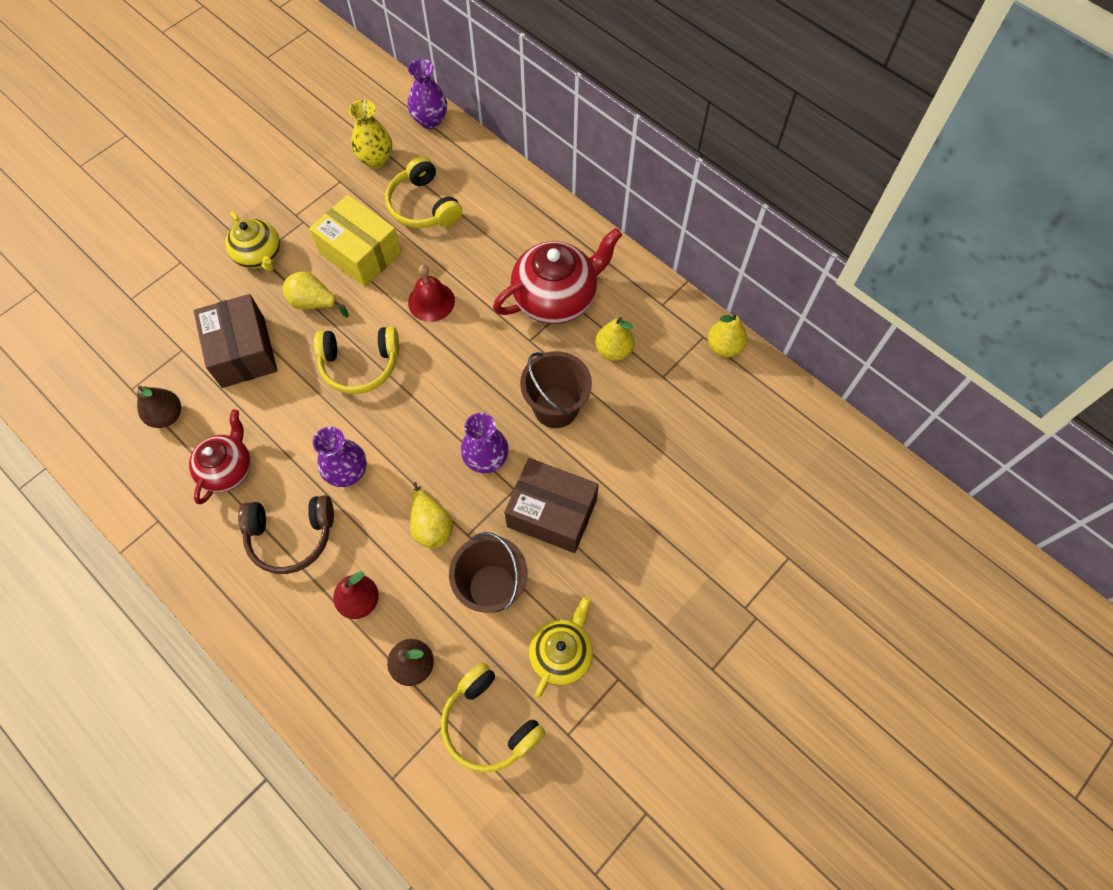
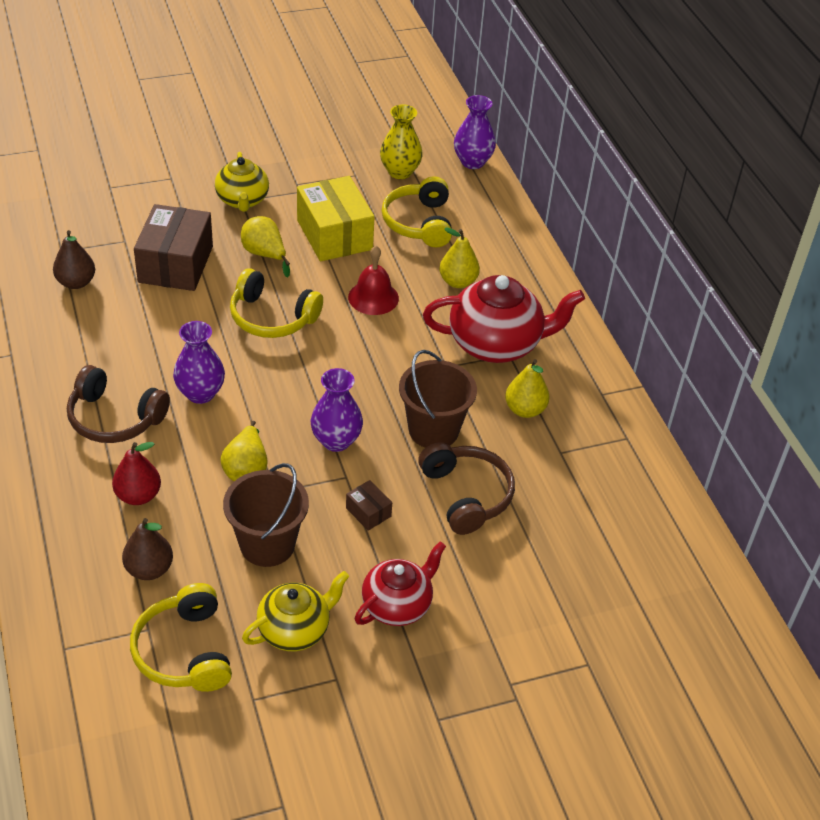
camera: 25 degrees right, 20 degrees down
red teapot [189,410,251,504] -> red teapot moved to [355,541,446,626]
brown box [504,458,599,553] -> brown box [346,480,392,531], size x0.44
yellow pear [708,313,747,357] -> yellow pear moved to [439,227,480,288]
none -> brown headphones [418,442,515,535]

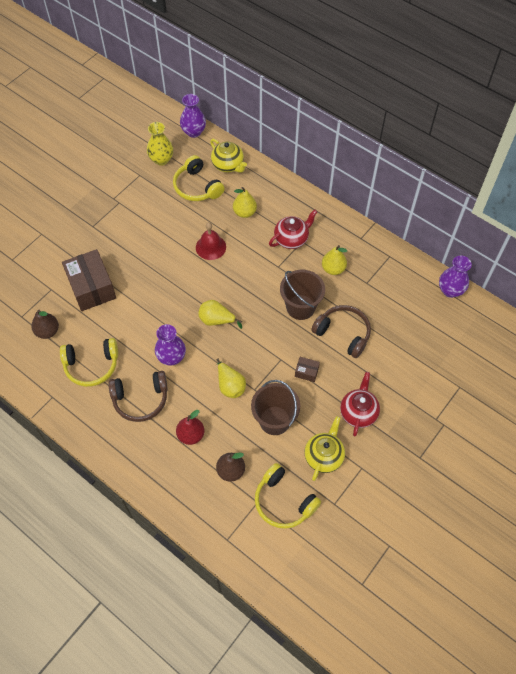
camera: 30 degrees left, 15 degrees up
yellow teapot [215,152,269,212] -> yellow teapot moved to [210,139,247,173]
yellow headphones [230,268,323,338] -> yellow headphones moved to [60,338,118,387]
yellow pear [241,216,290,277] -> yellow pear moved to [198,300,242,329]
yellow box [297,176,374,261] -> none
purple vase [311,368,363,452] -> purple vase moved to [439,256,472,298]
red teapot [423,275,585,363] -> red teapot [269,209,317,249], size x0.63

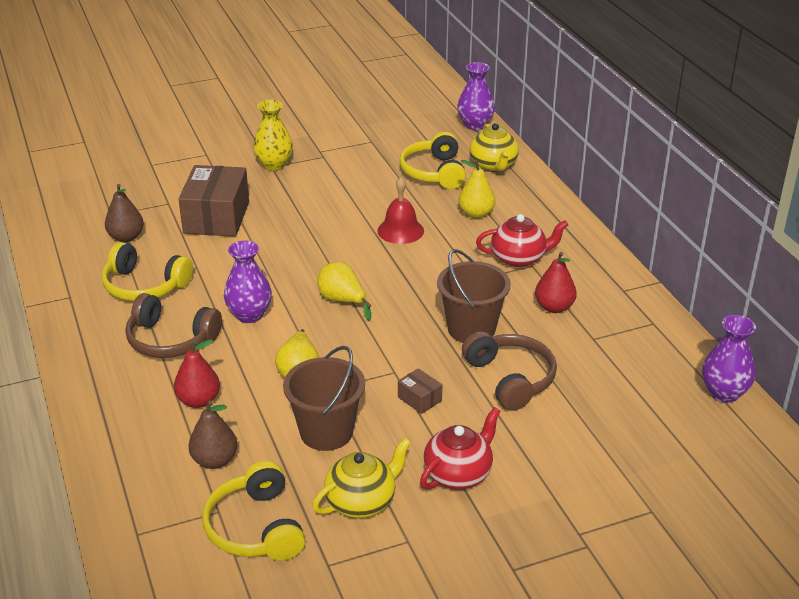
camera: 30 degrees right, 25 degrees down
yellow vase [147,122,173,166] -> yellow vase moved to [253,100,293,171]
yellow pear [322,245,347,275] -> red pear [535,252,577,313]

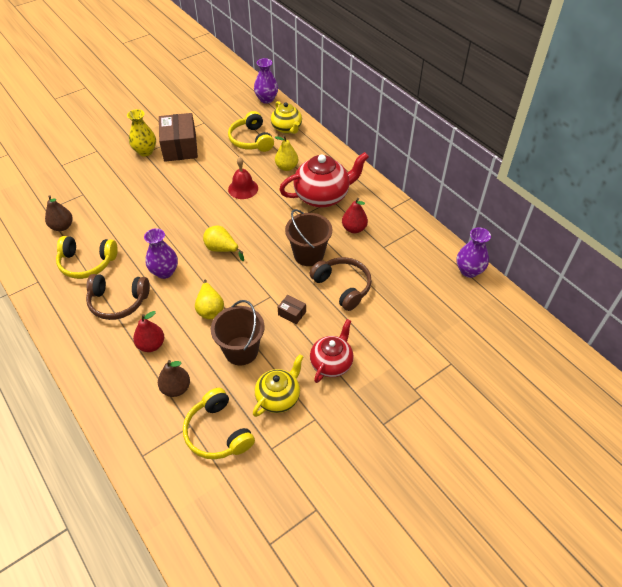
camera: 15 degrees left, 15 degrees up
brown box [179,165,249,237] -> brown box moved to [159,113,198,162]
red teapot [476,214,568,268] -> red teapot [279,152,369,208], size x1.59

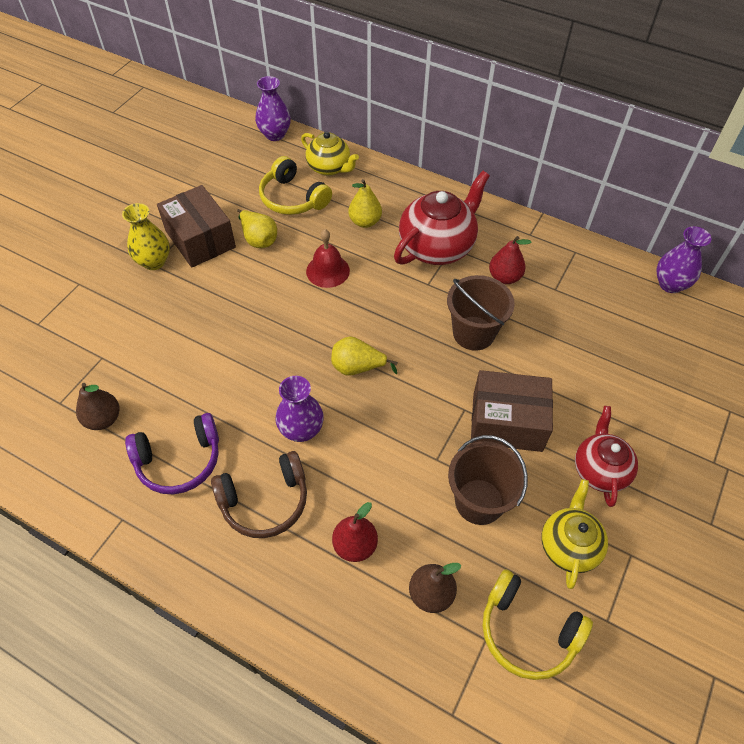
camera: 25 degrees left, 5 degrees up
yellow headphones [56,236,118,279] -> purple headphones [125,413,219,494]
yellow pear [195,279,224,319] -> yellow pear moved to [237,209,277,248]
brown box [278,295,306,324] -> brown box [471,370,553,452], size x2.28
brown headphones [309,257,372,311] -> none

